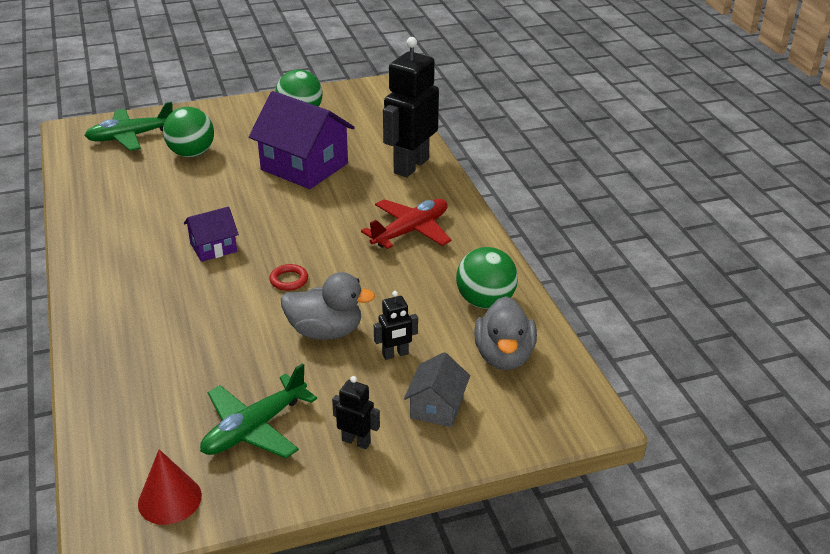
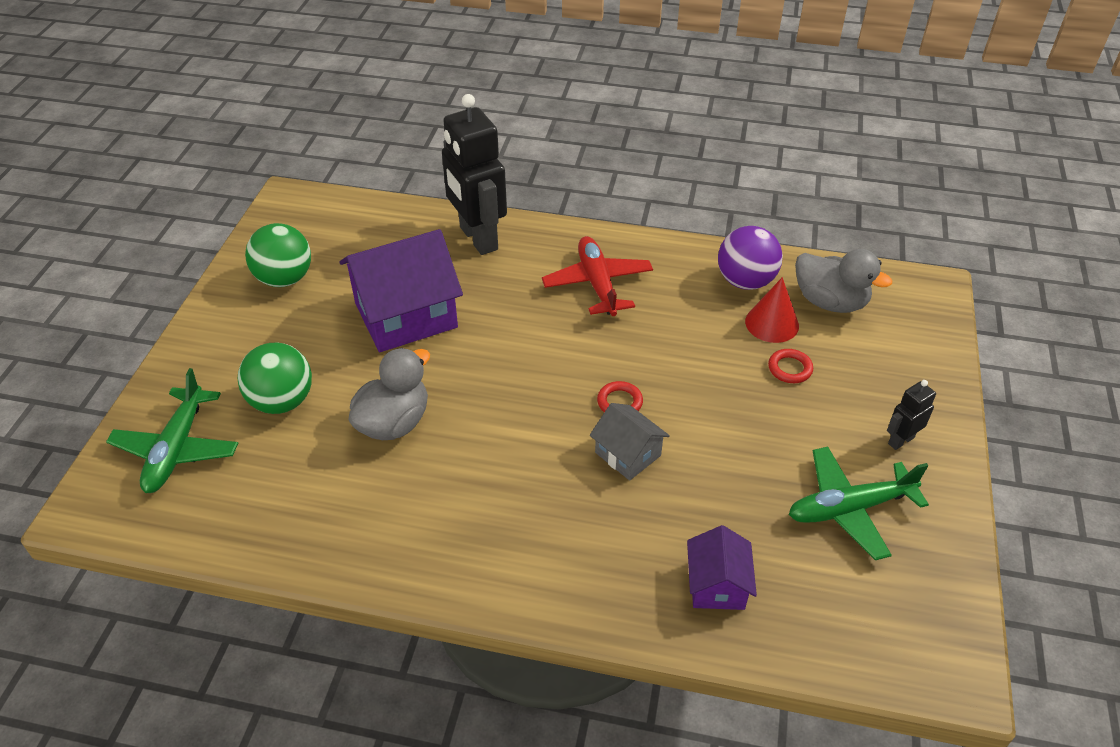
camera: 60 degrees left, 10 degrees up
red cone [138,449,202,525] -> red cone moved to [745,277,799,343]
purple house [184,207,239,262] -> purple house moved to [687,525,757,610]
green plane [200,363,317,458] -> green plane turned 90 degrees clockwise [789,447,929,560]
grey duck [281,272,375,340] -> grey duck moved to [349,348,430,440]
black robot [374,291,418,360] -> red ring [768,349,813,383]
grey house [404,352,470,427] -> grey house moved to [590,403,670,481]
green ball [456,247,518,309] -> purple ball [718,226,783,290]

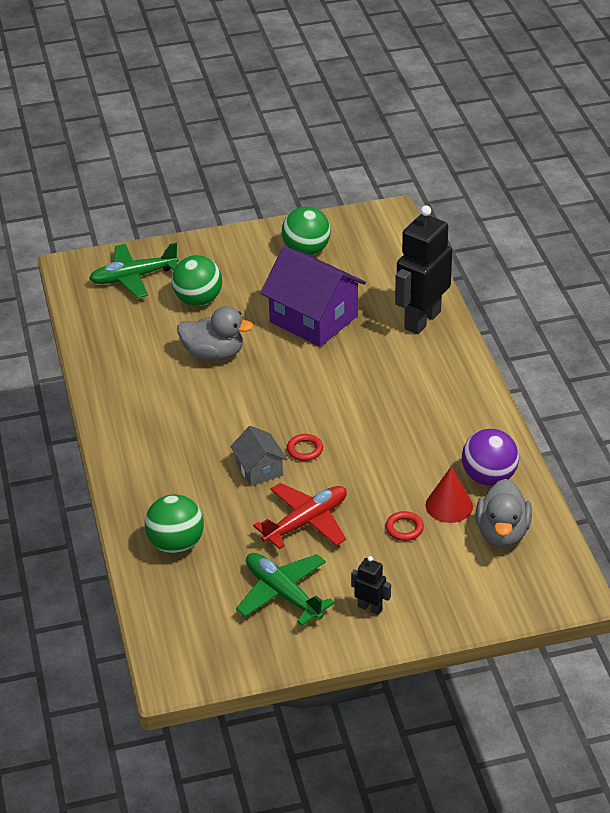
camera: 65 degrees right, 5 degrees down
red plane [542,236,653,316] -> red plane moved to [253,483,347,549]
grey house [590,403,670,481] -> grey house turned 45 degrees counterclockwise [230,426,287,486]
purple house [687,525,757,610] -> green ball [145,494,204,554]

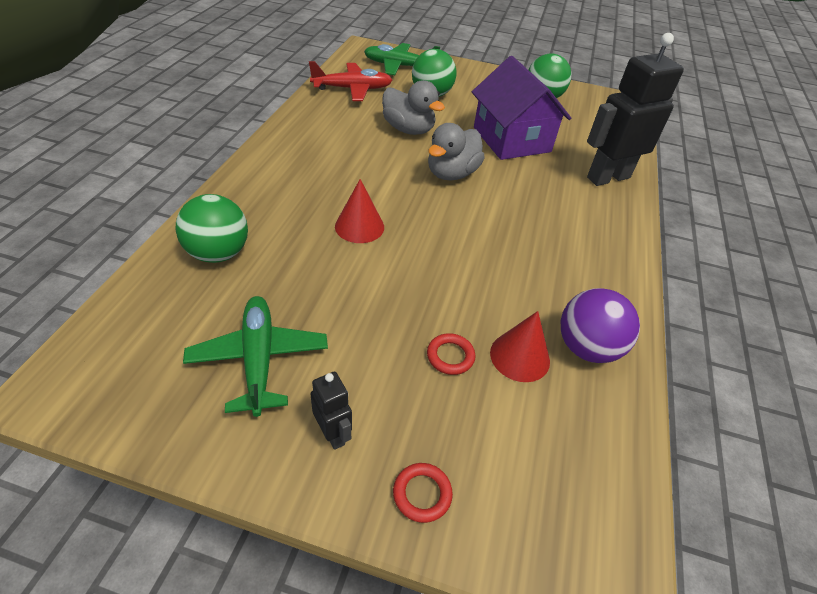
camera: 25 degrees right, 5 degrees up
grey house [230,426,287,486] -> red cone [335,179,384,243]
red plane [253,483,347,549] -> red plane moved to [309,61,392,101]
red ring [287,434,323,461] -> red ring moved to [393,463,453,523]
grey duck [476,479,532,547] -> grey duck moved to [428,123,485,180]

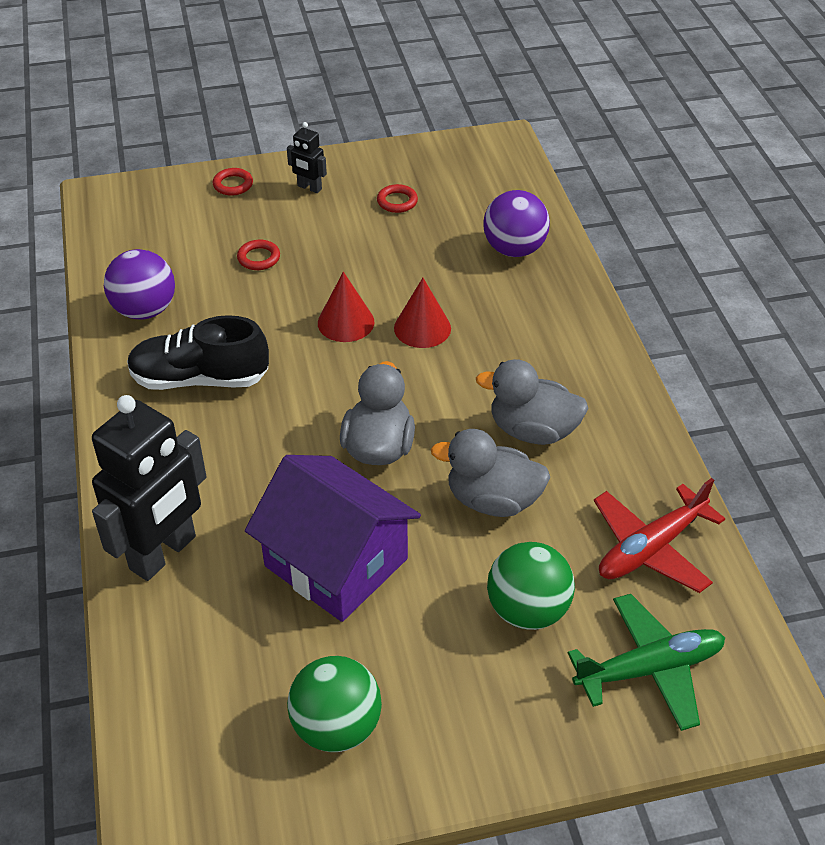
camera: 155 degrees right, 0 degrees up
green ball [175,194,248,263] -> purple ball [483,190,550,257]
green plane [183,296,328,417] -> red ring [377,184,418,213]
red cone [490,311,550,382] -> red cone moved to [318,272,374,342]
none -> black shoe [127,315,269,390]
none -> grey duck [476,359,589,445]

